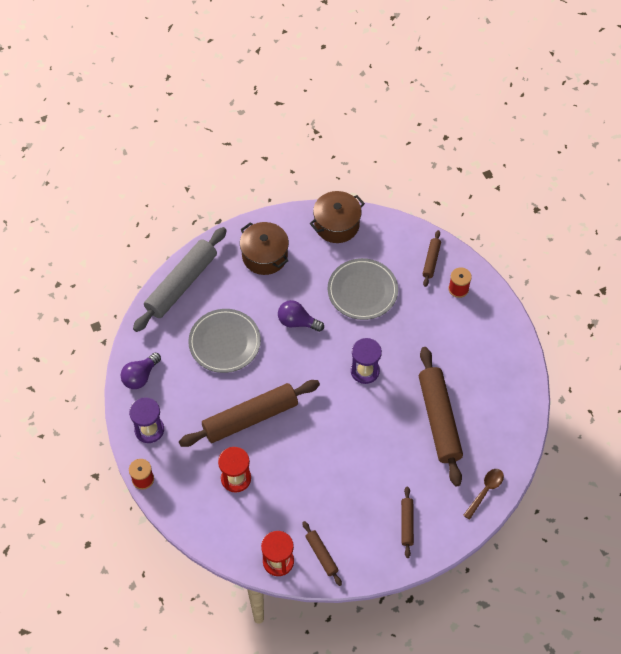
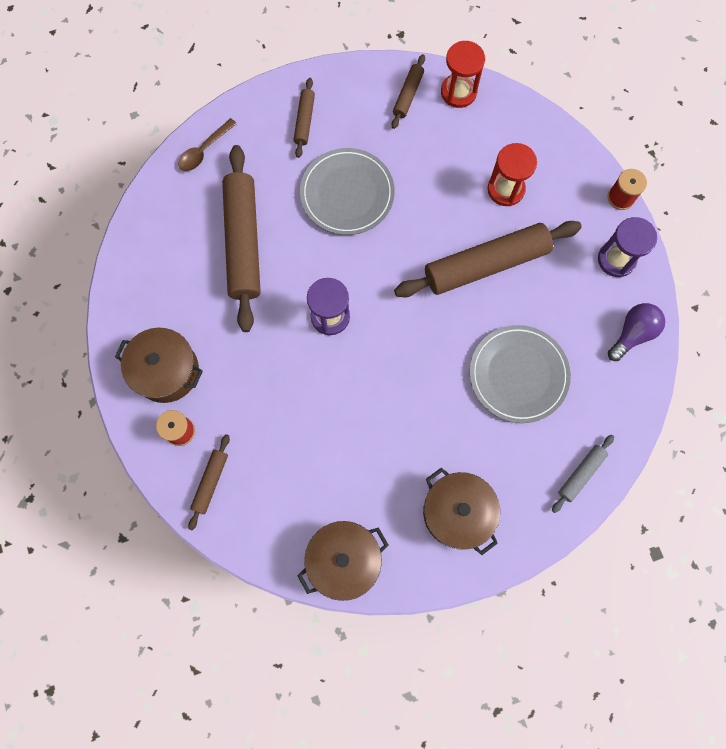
camera: 175 degrees left, 15 degrees up
grey rolling pin [133,227,227,332] -> grey rolling pin [552,435,614,513], size x0.47
purple light bulb [278,300,324,332] -> none
brown rolling pin [302,521,342,586] -> brown rolling pin turned 45 degrees clockwise [392,54,425,129]
grey plate [328,258,398,320] -> grey plate moved to [300,148,395,235]
none -> brown pot [115,328,203,403]

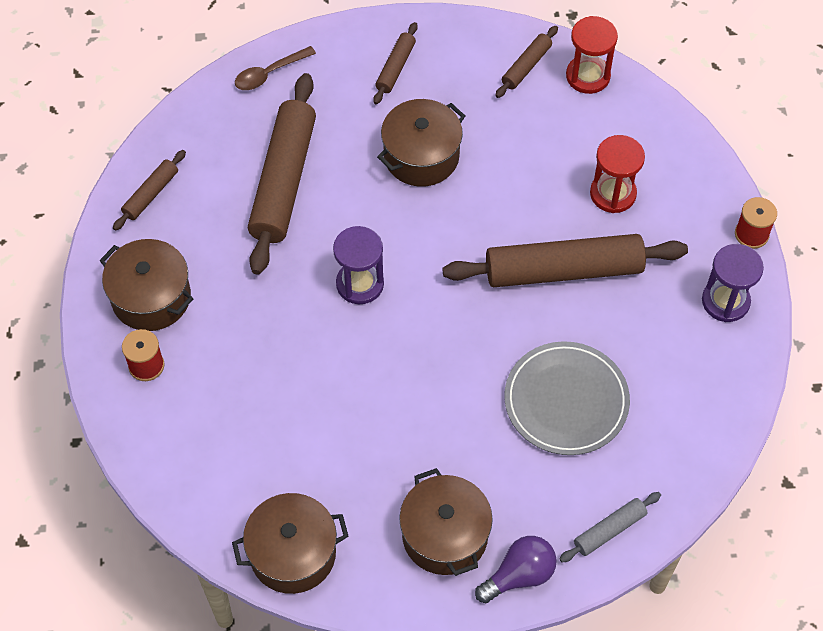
camera: 15 degrees right, 15 degrees down
brown rolling pin [188,434,230,530] -> brown rolling pin moved to [113,150,186,231]
grey plate [300,148,395,235] -> brown pot [377,99,465,187]
purple light bulb [608,303,665,361] -> purple light bulb moved to [475,536,557,603]

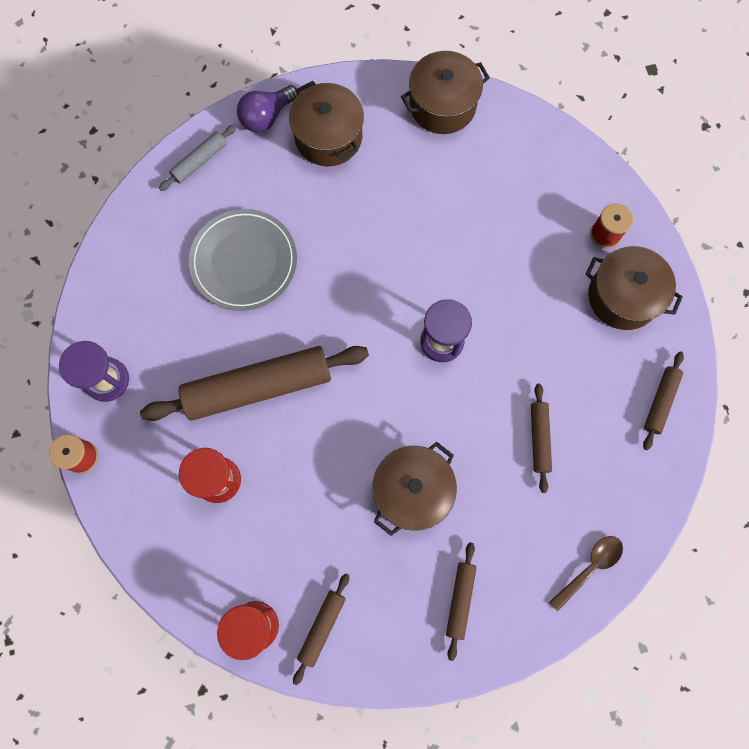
camera: 170 degrees right, 15 degrees up
brown rolling pin [248,73,316,275] -> brown rolling pin [531,384,552,493], size x0.47

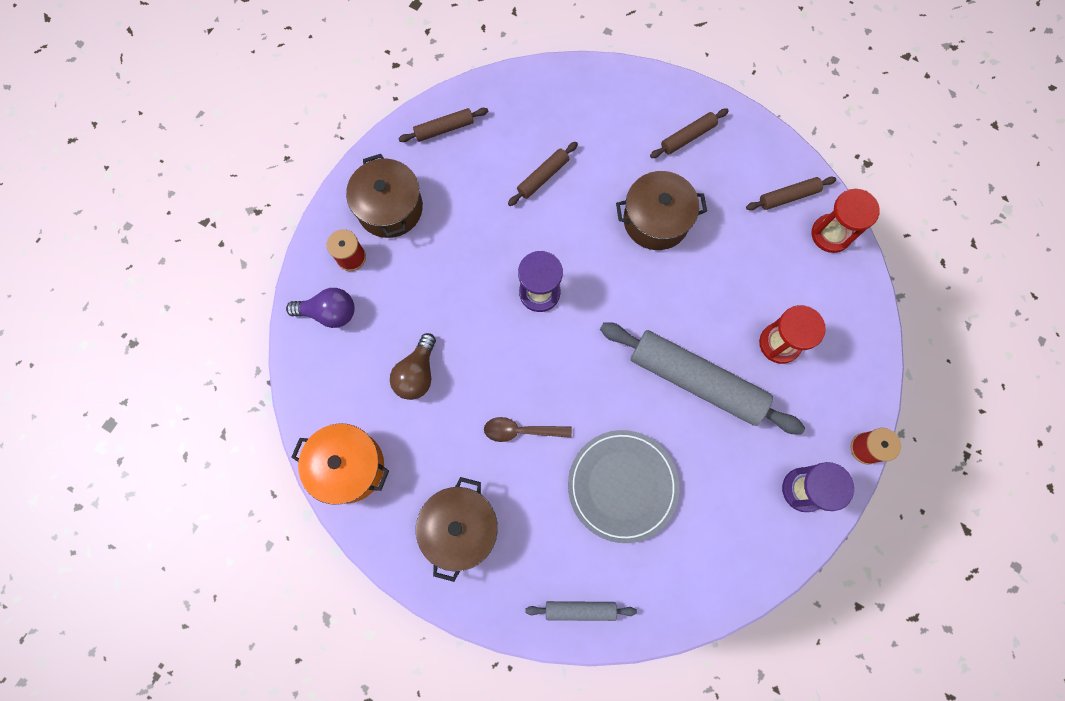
camera: 135 degrees left, 0 degrees up
brown rolling pin [140,346,369,421] -> grey rolling pin [600,322,805,435]
purple light bulb [237,85,297,133] -> purple light bulb moved to [286,288,355,328]
brown pot [401,51,490,134] -> orange pot [292,423,389,505]
brown spoon [549,536,623,612] -> brown spoon moved to [484,417,572,442]
none -> brown light bulb [390,333,436,400]

